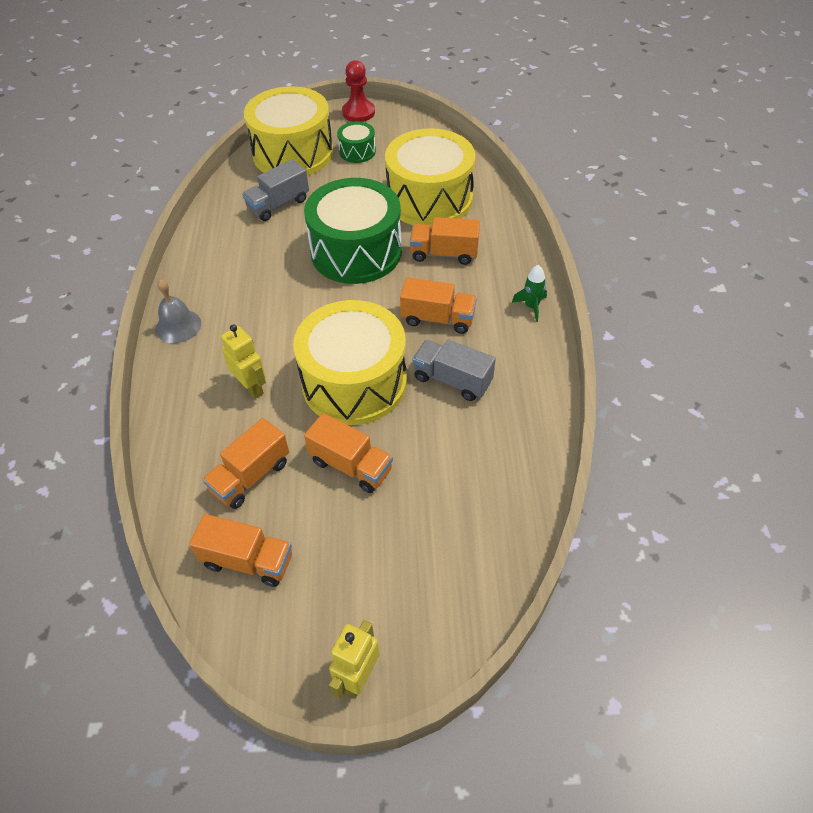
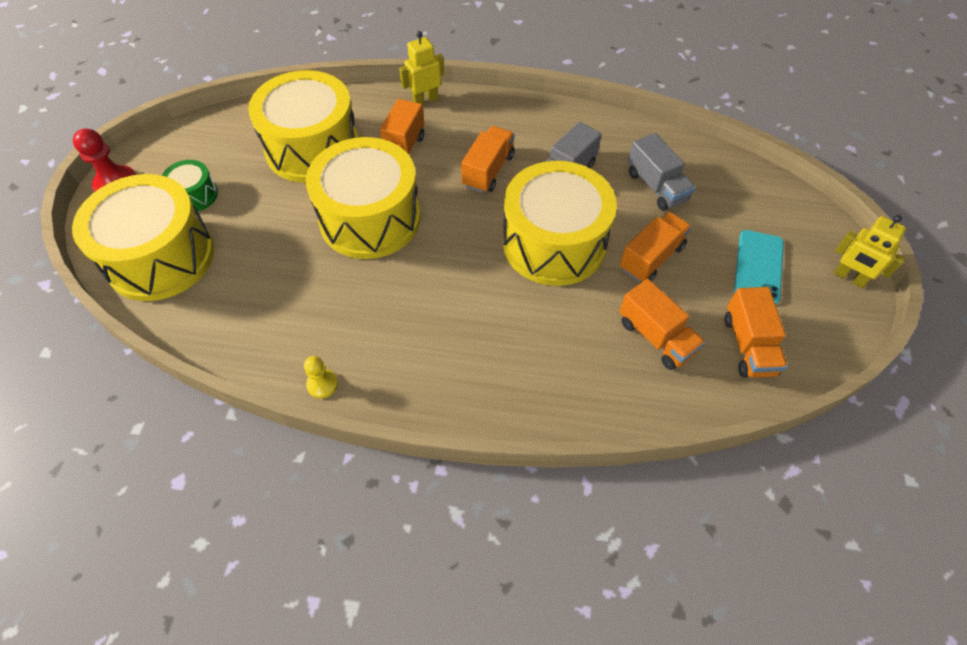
camera: 80 degrees left, 5 degrees up
grey bell [156,279,201,343] -> none
orange truck [189,514,292,587] -> orange truck turned 150 degrees clockwise [725,287,788,378]
yellow robot [221,324,266,399] -> yellow robot moved to [399,31,444,105]
grey truck [242,159,309,221] -> grey truck moved to [628,133,696,211]
green drum [304,178,402,284] -> yellow drum [306,137,421,259]
green rocket [512,265,547,322] -> none
none -> yellow pawn [304,356,338,399]
none -> turquoise phone [734,230,784,305]

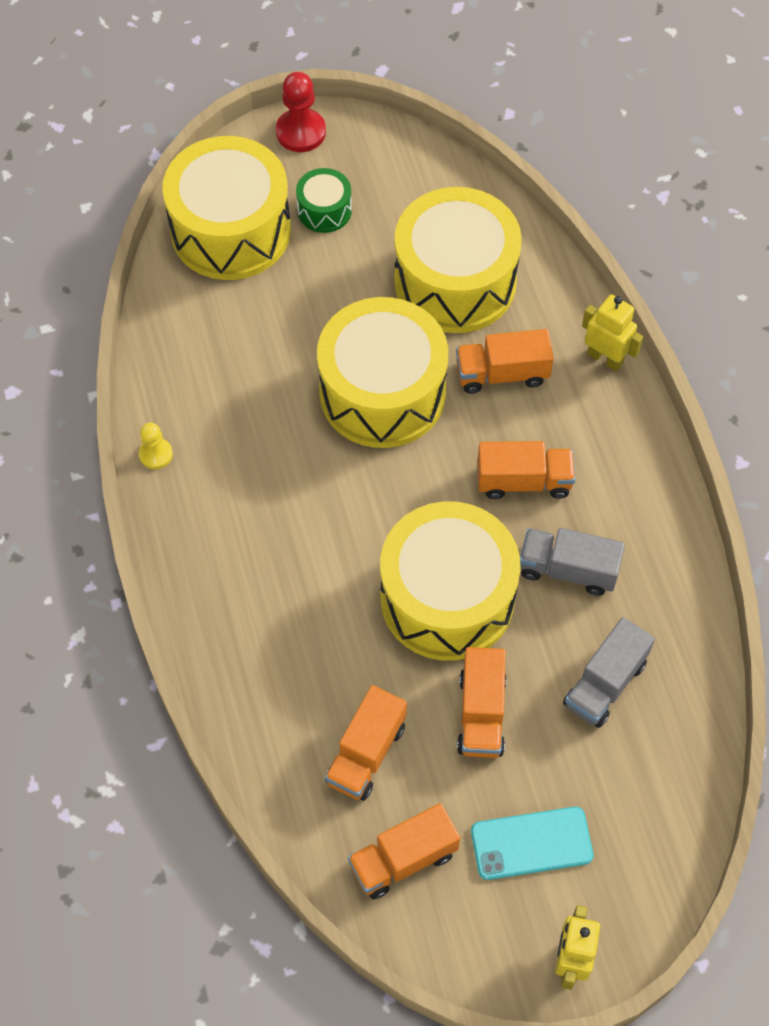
camera: 65 degrees right, 5 degrees up
orange truck [620,212,692,282] -> orange truck turned 75 degrees clockwise [457,647,506,758]

